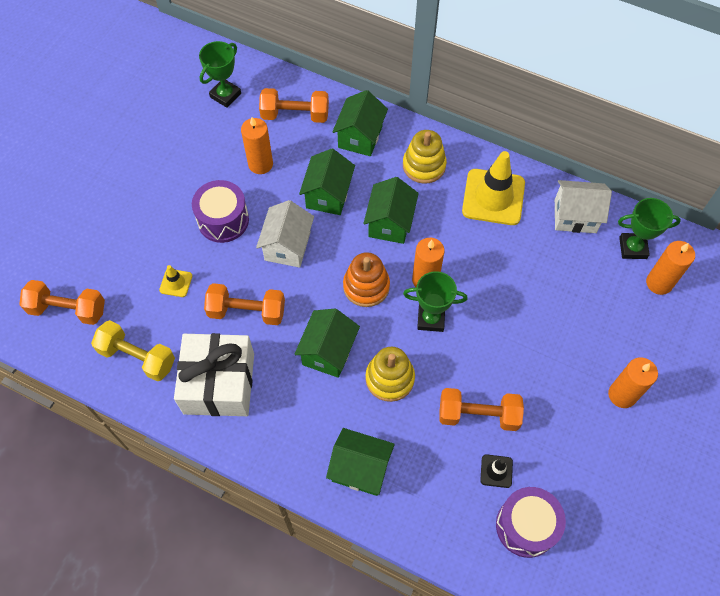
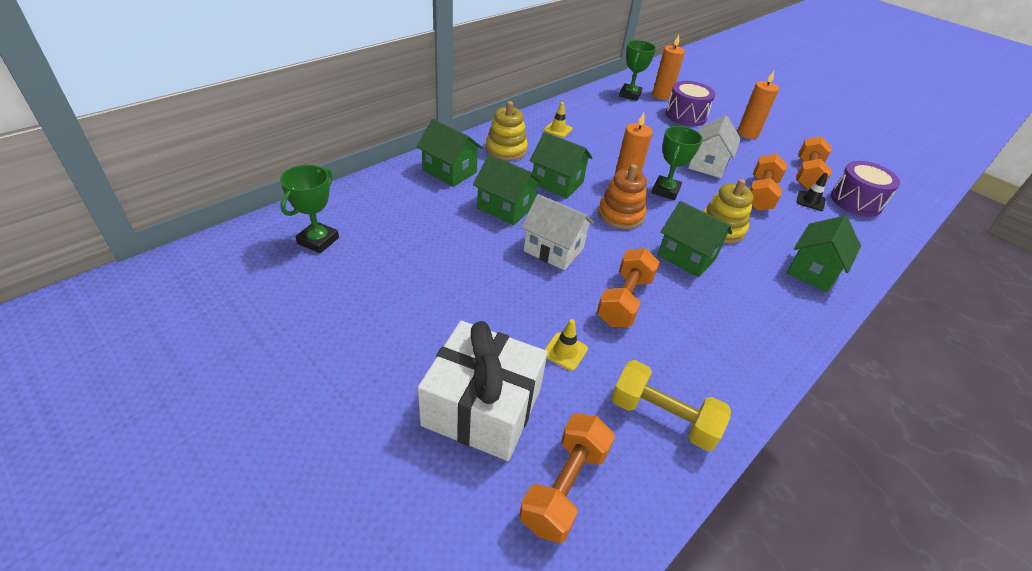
camera: 75 degrees left, 20 degrees down
yellow dumbbell [91,320,175,381] -> yellow dumbbell turned 75 degrees clockwise [611,360,731,451]
white gift [174,333,254,416] -> white gift moved to [418,321,547,461]
purple drum [192,180,249,243] -> purple drum moved to [665,81,716,126]
green trophy [199,41,241,108] -> green trophy turned 60 degrees clockwise [280,165,339,253]
orange candle [241,117,273,174] -> none
orange dumbbell [259,88,329,123] -> orange dumbbell moved to [796,136,832,190]
yellow traffic cone [462,151,525,225] -> yellow traffic cone [544,102,573,138], size x0.46
white house [555,180,612,233] -> white house moved to [688,115,741,178]

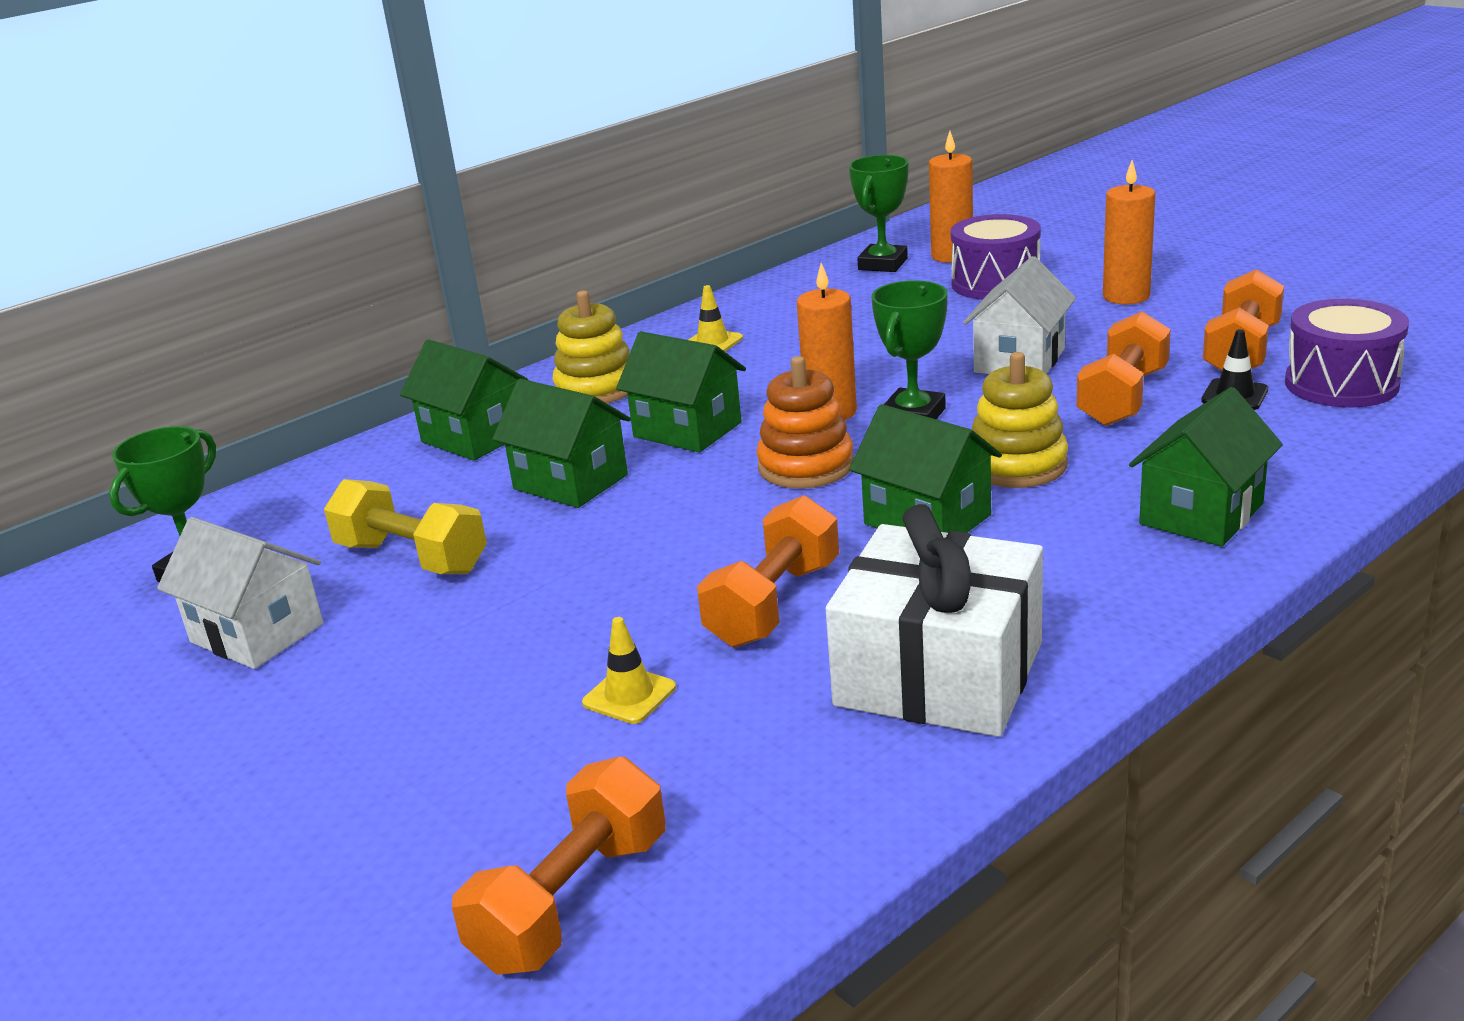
camera: 10 degrees right, 15 degrees down
white gift [418,321,547,461] -> white gift moved to [826,504,1043,737]
white house [521,194,594,270] -> white house moved to [157,517,323,669]
yellow dumbbell [611,360,731,451] -> yellow dumbbell moved to [324,479,487,574]

